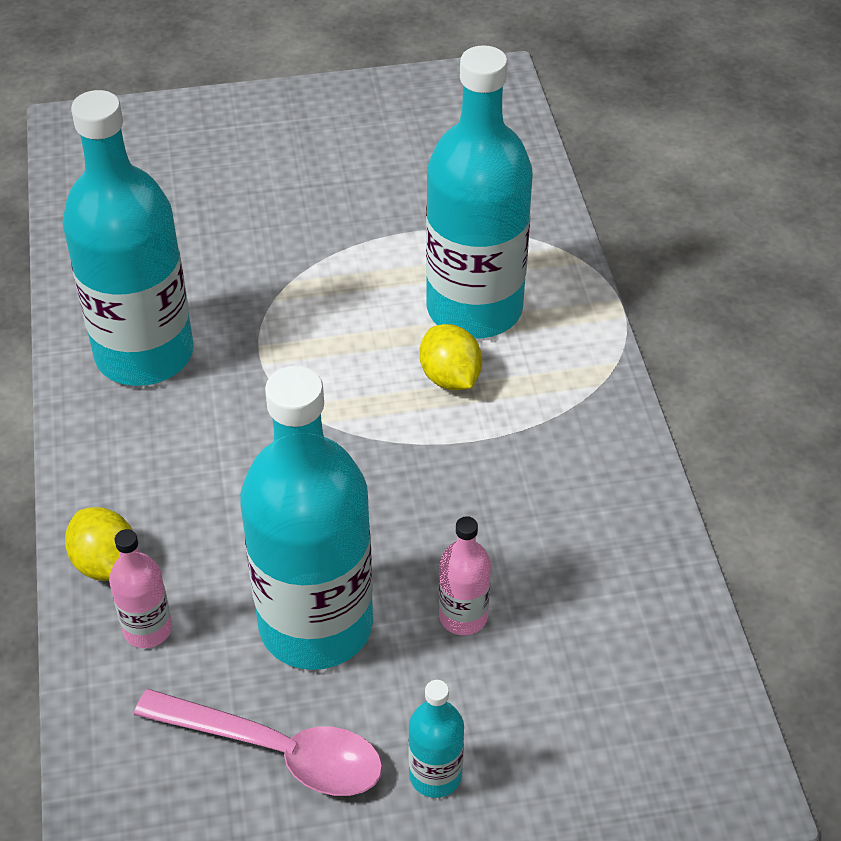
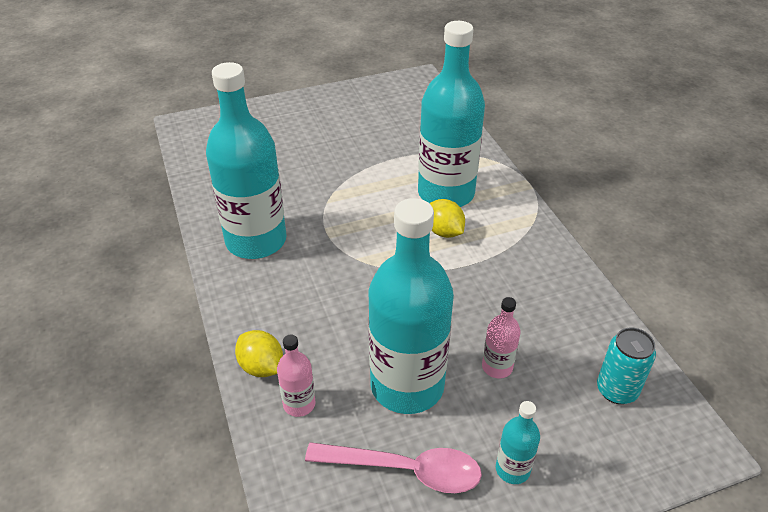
camera: 10 degrees left, 5 degrees down
none -> turquoise can [597,328,656,404]

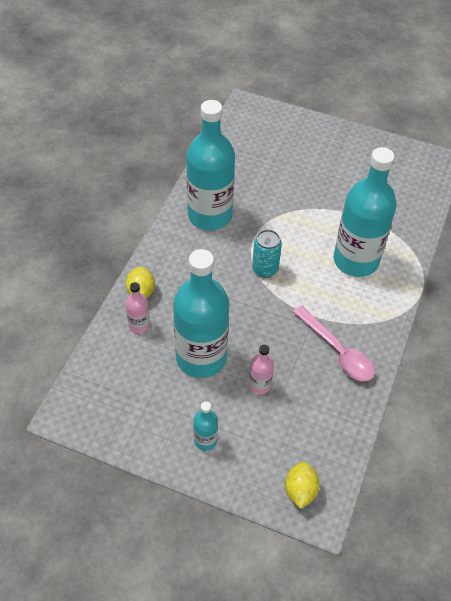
camera: 40 degrees right, 10 degrees up
pink spoon [305,442,482,493] -> pink spoon moved to [293,306,375,381]
yellow lemon [429,199,465,238] -> yellow lemon moved to [285,462,320,509]
turquoise can [597,328,656,404] -> turquoise can moved to [252,230,282,278]

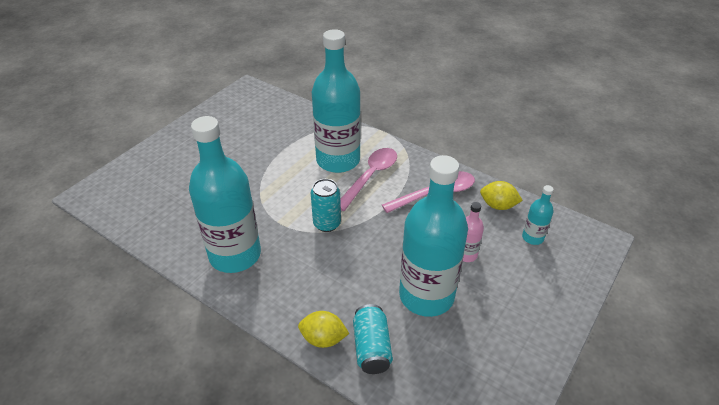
camera: 75 degrees left, 10 degrees down
pink bottle [126,282,150,334] -> turquoise can [353,304,393,374]
turquoise bottle [194,401,218,450] -> turquoise bottle moved to [522,185,554,245]
yellow lemon [285,462,320,509] -> yellow lemon moved to [480,181,523,210]
none -> pink spoon [340,148,397,211]

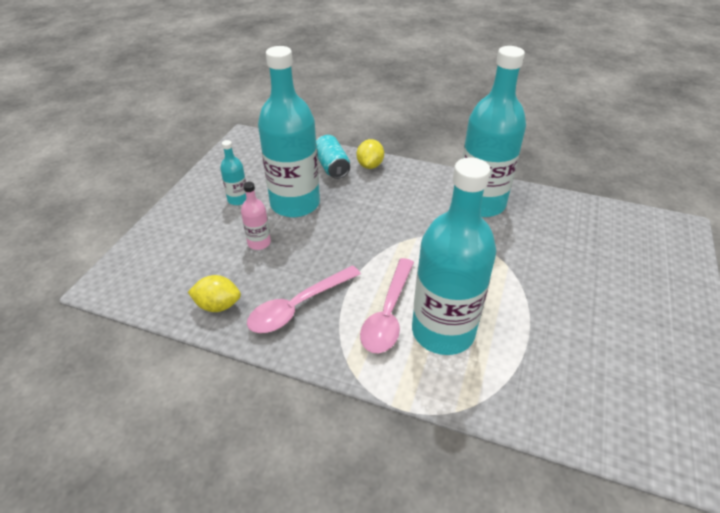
camera: 165 degrees right, 0 degrees up
yellow lemon [298,311,349,348] -> yellow lemon turned 75 degrees counterclockwise [357,139,384,169]
turquoise can [311,179,341,232] -> none
turquoise bottle [522,185,554,245] -> turquoise bottle moved to [220,140,246,205]

